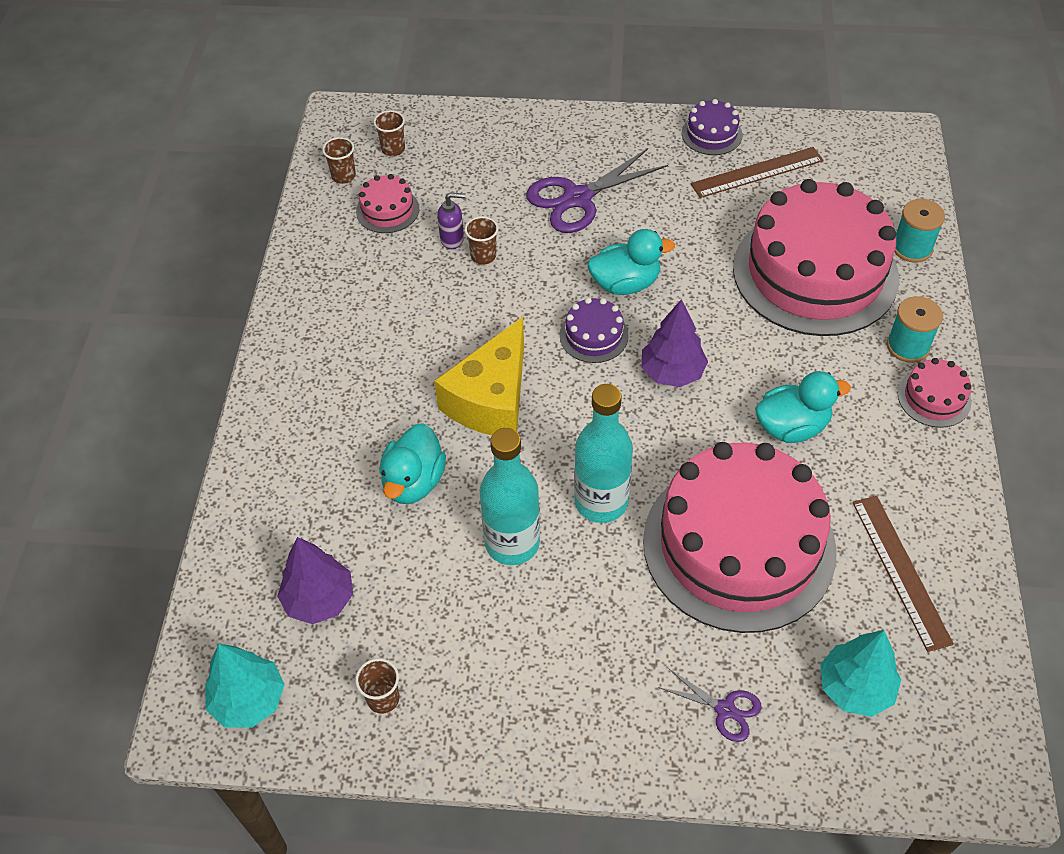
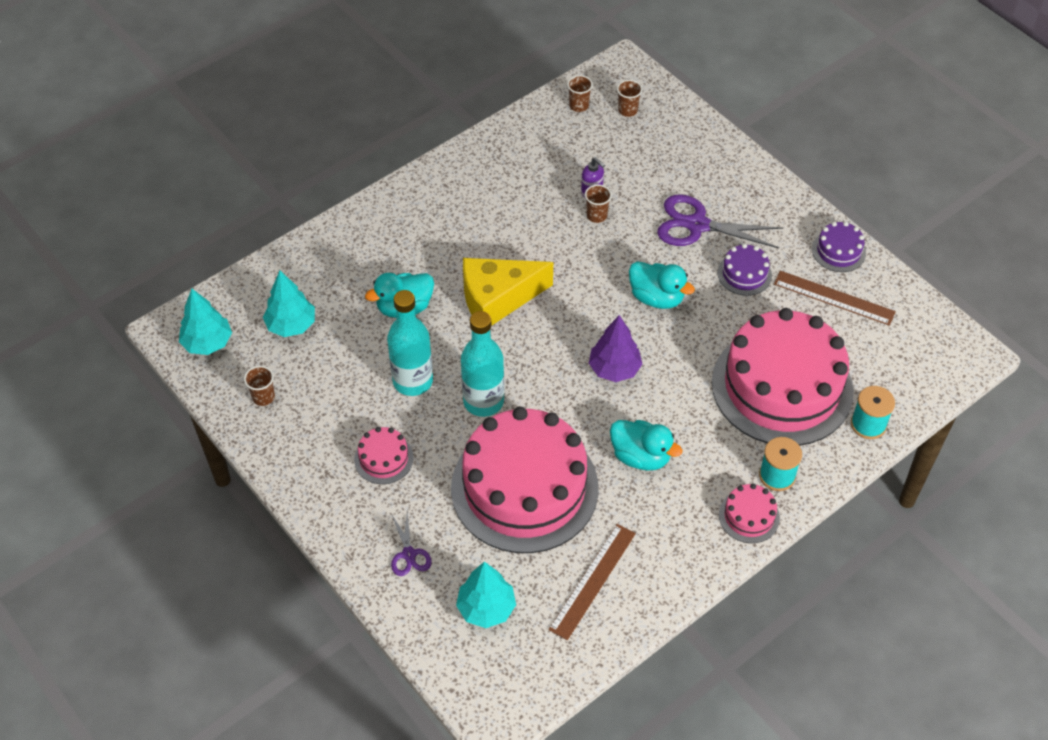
camera: 45 degrees right, 0 degrees up
purple tree [277,537,353,624] -> turquoise tree [263,271,315,337]
pink cake [356,174,419,233] -> pink cake moved to [354,427,414,484]
purple cake [560,298,629,363] -> purple cake moved to [718,244,772,296]

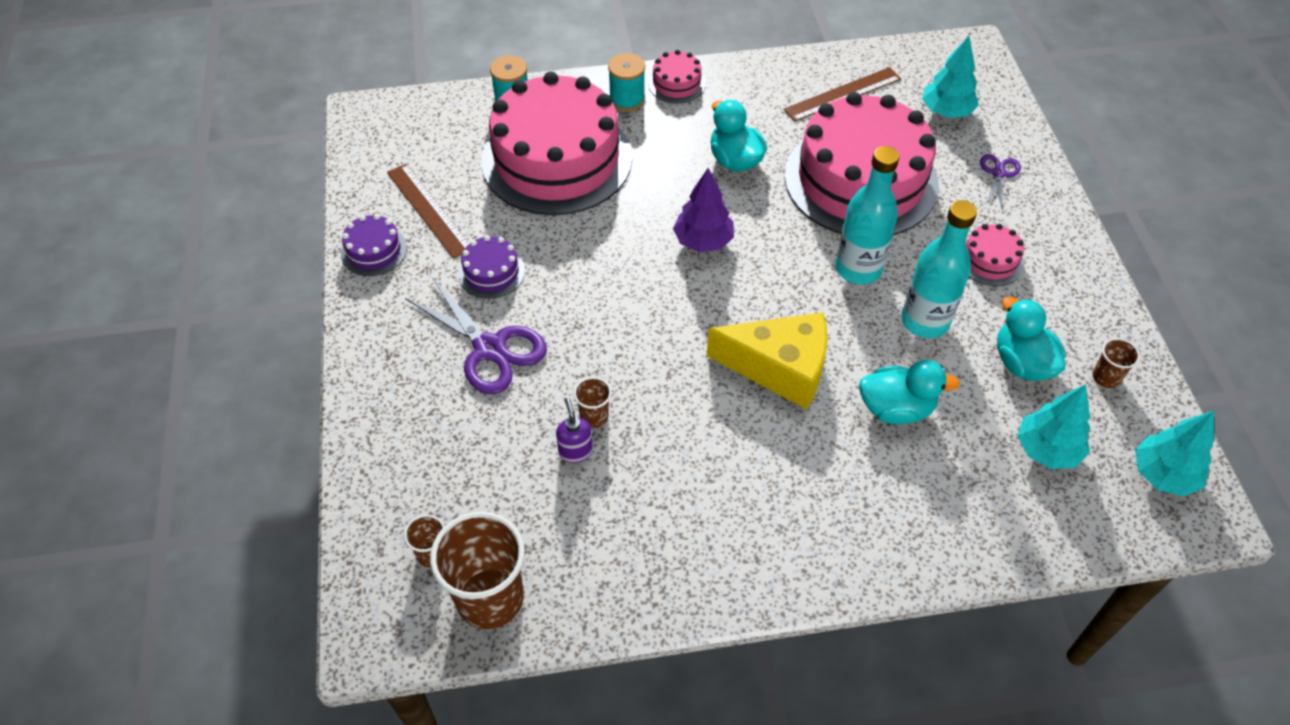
camera: 150 degrees left, 0 degrees up
brown cup [567,75,593,112] -> brown cup [430,512,525,629], size x2.13
turquoise duck [629,261,695,309] -> turquoise duck moved to [997,297,1065,381]

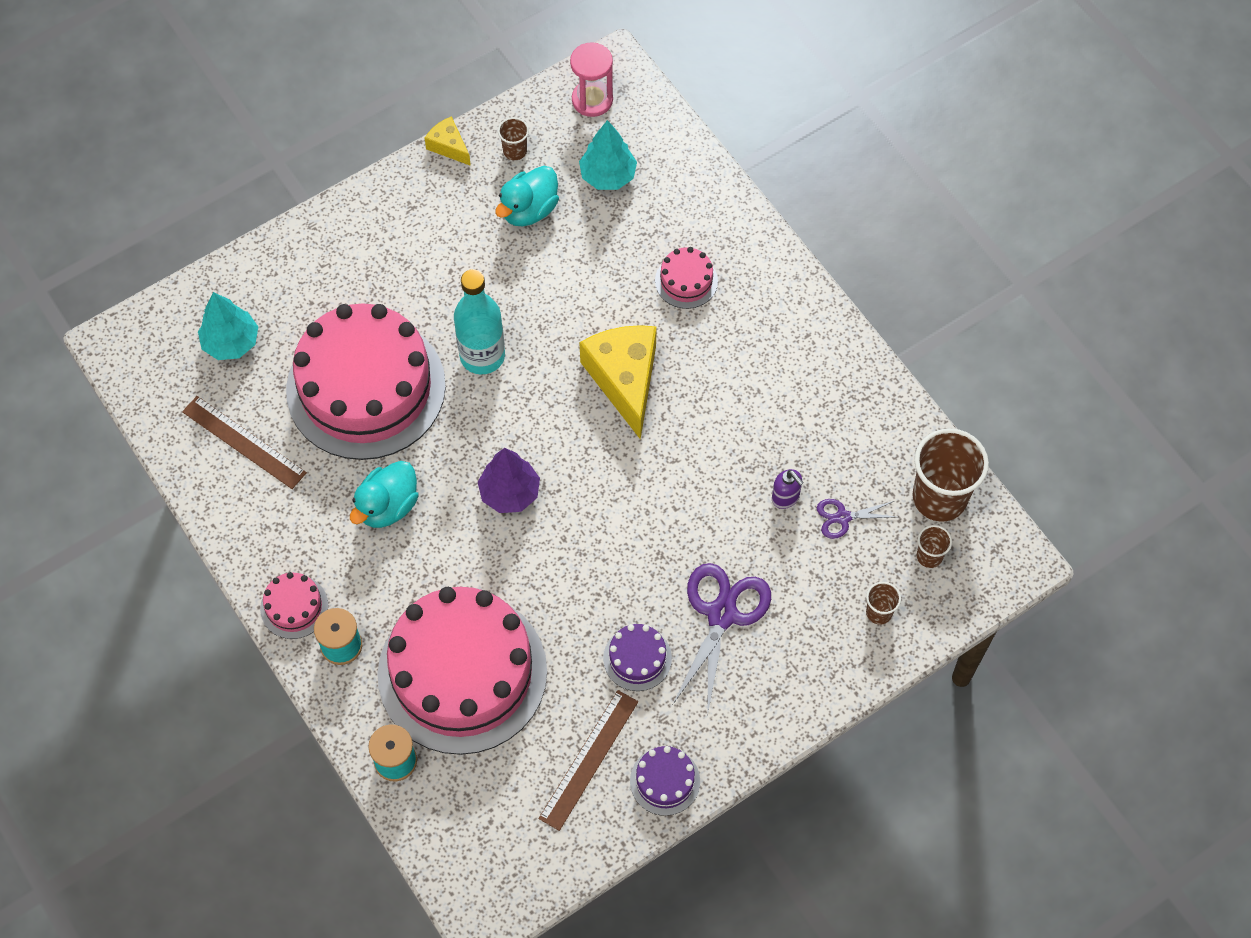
camera: 115 degrees left, 10 degrees up
purple soap dispenser [556,397,593,463] -> purple soap dispenser turned 90 degrees counterclockwise [772,469,804,509]
brown cup [574,377,611,428] -> brown cup moved to [866,582,901,625]
turquoise duck [859,360,960,424] -> none
turquoise bottle [902,200,977,338] -> none
pink cake [965,224,1024,286] -> pink cake moved to [655,247,718,309]
purple scissors [980,154,1021,210] -> purple scissors moved to [817,499,896,539]
turquoise tree [1135,411,1214,497] -> pink hourglass [570,42,613,117]
none -> yellow cheese [425,116,471,166]

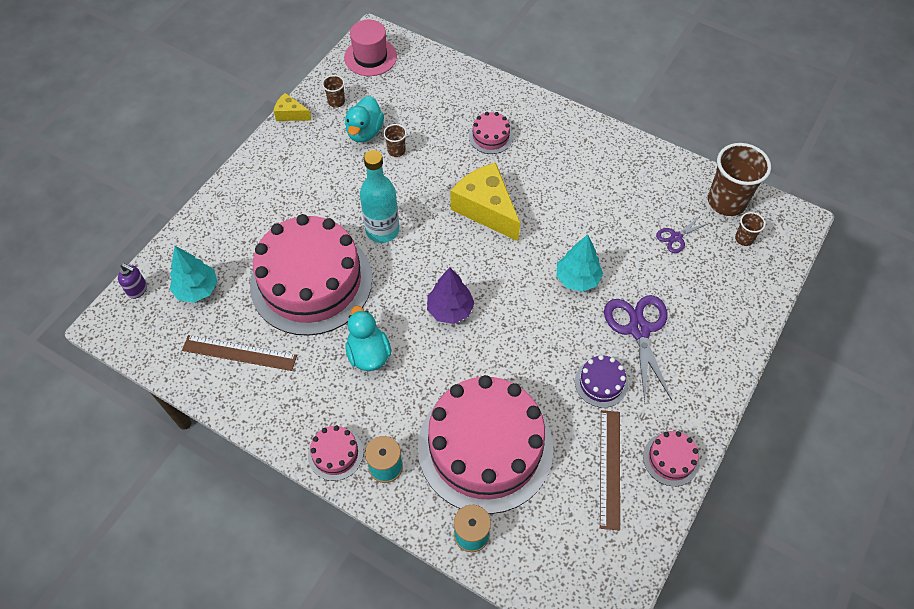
camera: 25 degrees left, 5 degrees down
turquoise duck [350,461,419,528] -> turquoise duck turned 150 degrees clockwise [345,306,391,371]
pink hourglass [570,42,613,117] -> pink hat [344,20,397,76]
turquoise tree [579,120,637,190] -> turquoise tree moved to [556,235,603,292]
purple cake [630,746,700,816] -> pink cake [643,431,699,486]
purple soap dispenser [772,469,804,509] -> purple soap dispenser moved to [118,263,147,299]
brown cup [866,582,901,625] -> brown cup moved to [383,124,407,157]

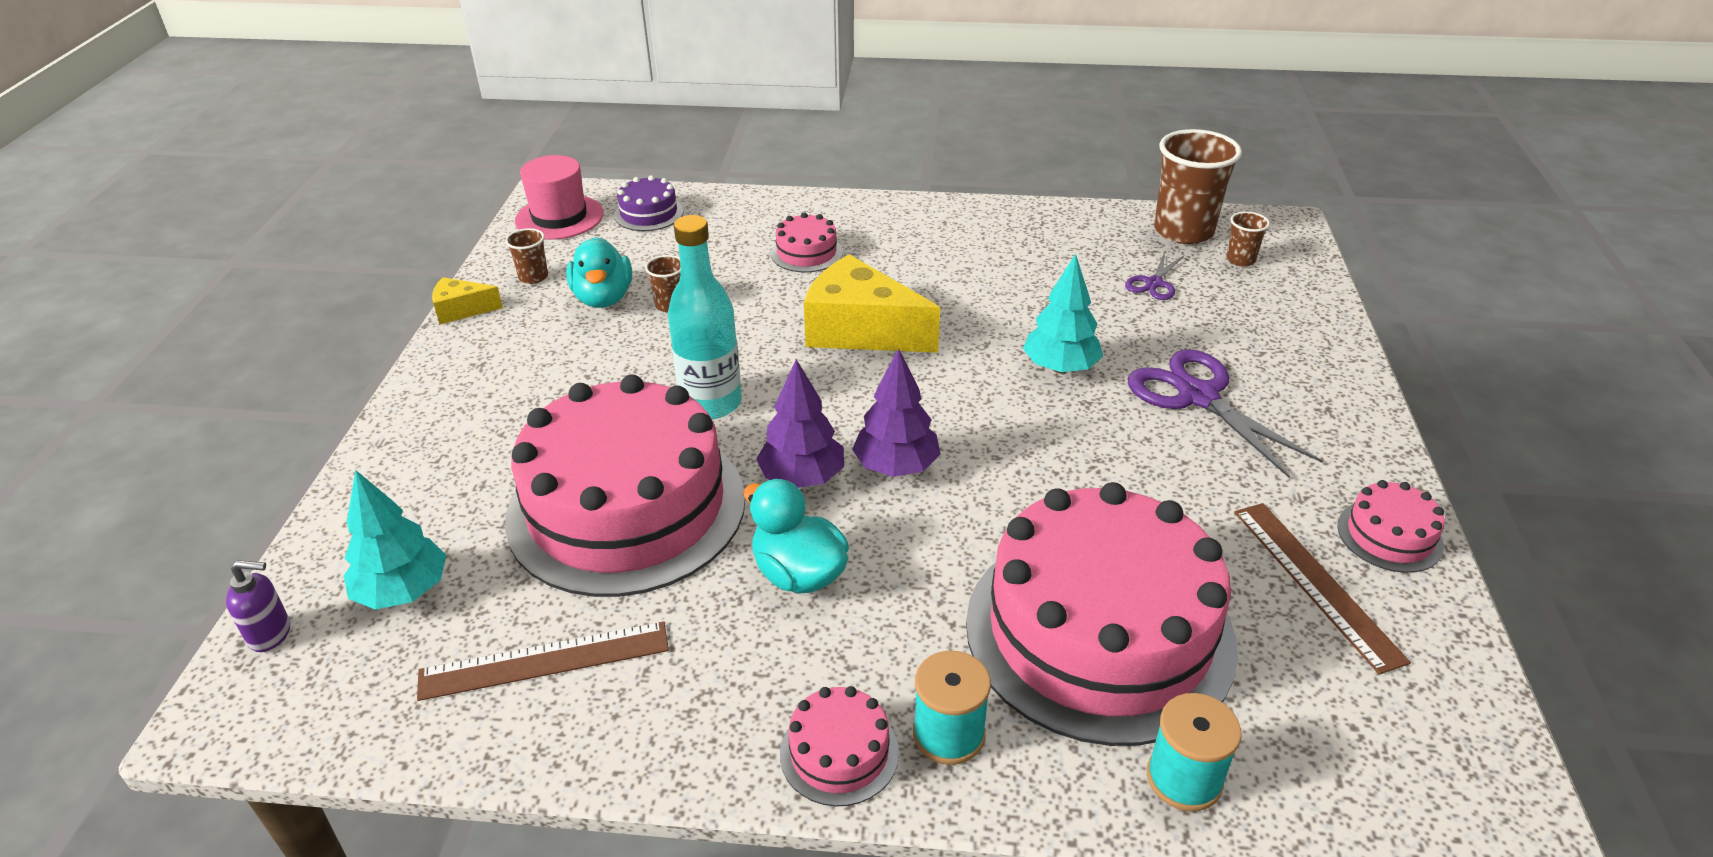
camera: 25 degrees left, 20 degrees down
purple cake [575,355,628,408] -> purple cake moved to [614,175,683,231]
none -> purple tree [756,359,844,488]

